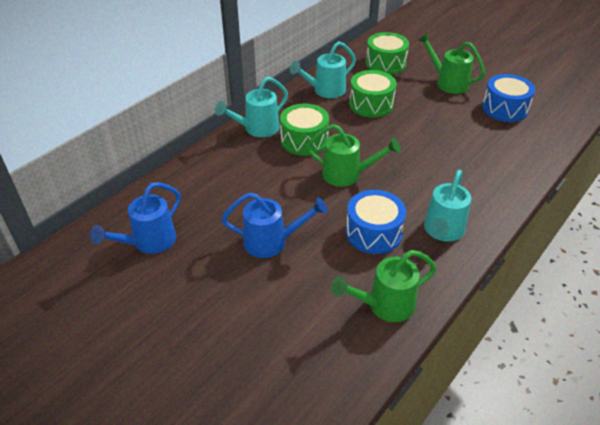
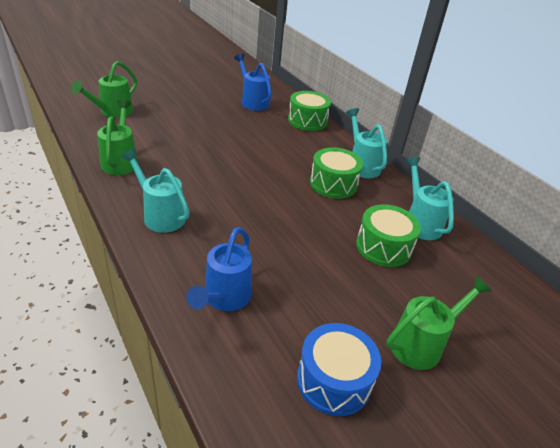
camera: 105 degrees right, 5 degrees down
blue watering can [222,193,328,258] -> blue watering can moved to [186,227,252,311]
green watering can [306,124,400,187] -> green watering can moved to [71,61,137,118]
blue drum [346,190,406,254] -> none
green drum [366,32,409,75] -> green drum moved to [288,91,331,131]

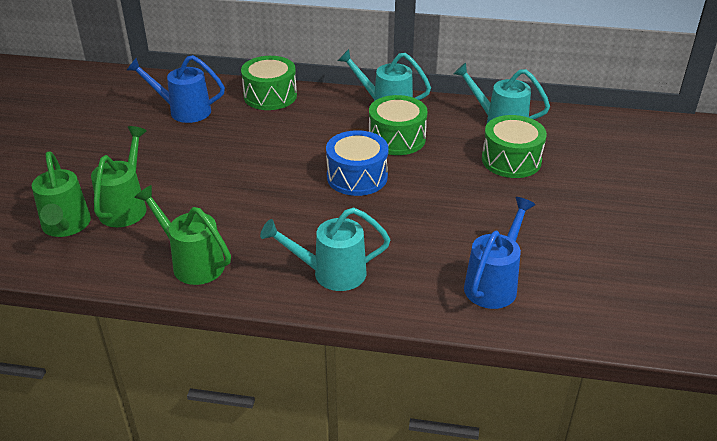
camera: 45 degrees left, 0 degrees up
blue watering can [186,227,252,311] -> blue watering can turned 120 degrees counterclockwise [464,197,536,309]
blue drum [297,323,381,416] -> blue drum moved to [326,130,388,196]
green watering can [386,276,492,370] -> green watering can moved to [91,126,147,227]

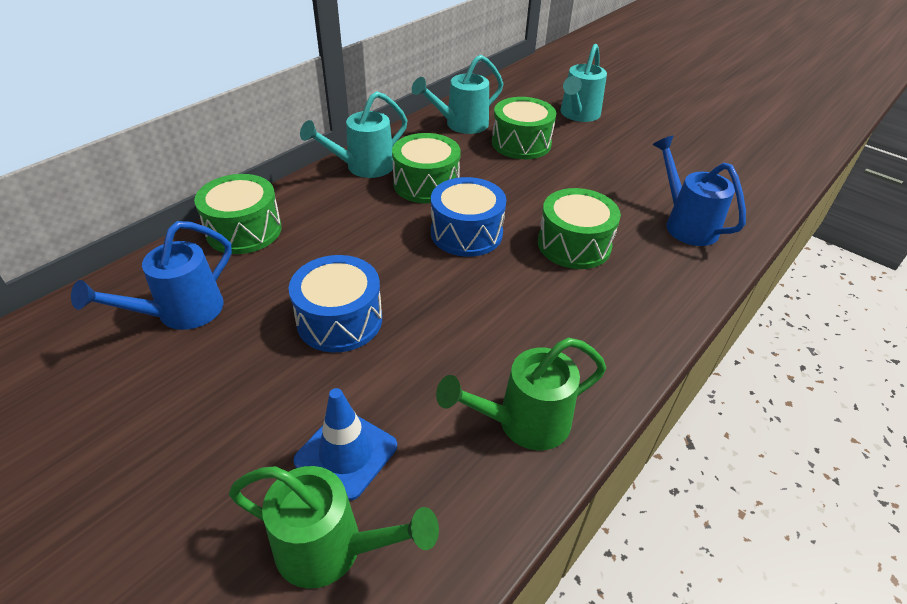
camera: 60 degrees left, 5 degrees up
green watering can [91,126,147,227] -> blue traffic cone [293,388,397,501]
turquoise watering can [260,207,390,291] -> turquoise watering can moved to [560,44,607,122]
none -> blue drum [289,255,382,352]
none -> green drum [538,188,621,269]

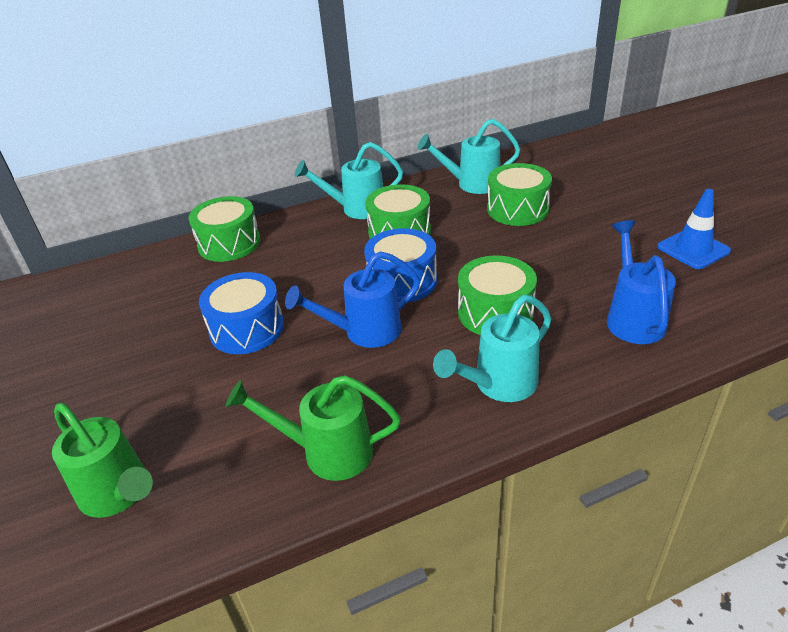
camera: 30 degrees right, 5 degrees down
blue watering can [71,221,232,330] -> blue watering can moved to [285,251,420,348]
blue traffic cone [293,388,397,501] -> blue traffic cone moved to [658,189,731,269]
turquoise watering can [560,44,607,122] -> turquoise watering can moved to [433,295,551,402]

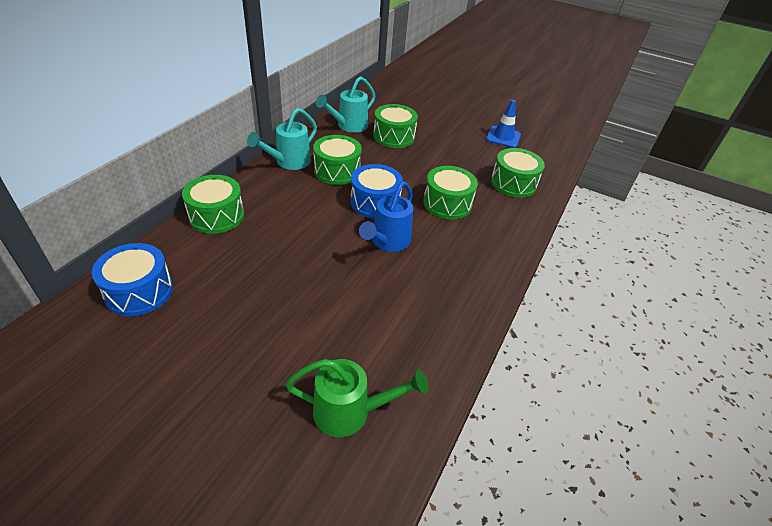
camera: 45 degrees left, 5 degrees up
blue drum [199,272,284,354] -> blue drum moved to [92,243,173,316]
green watering can [226,375,401,481] -> none
turquoise watering can [433,295,551,402] -> none
blue watering can [607,220,676,344] -> green drum [491,148,545,198]

